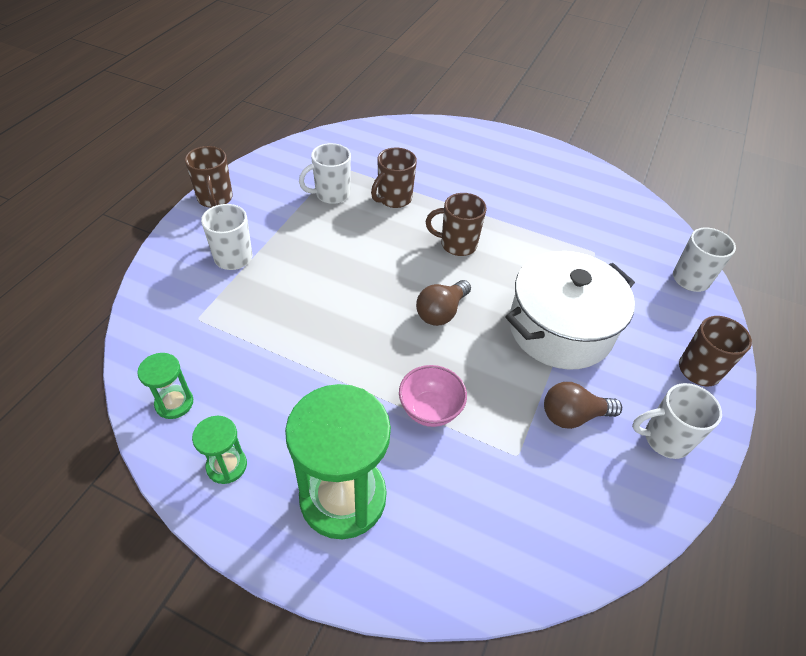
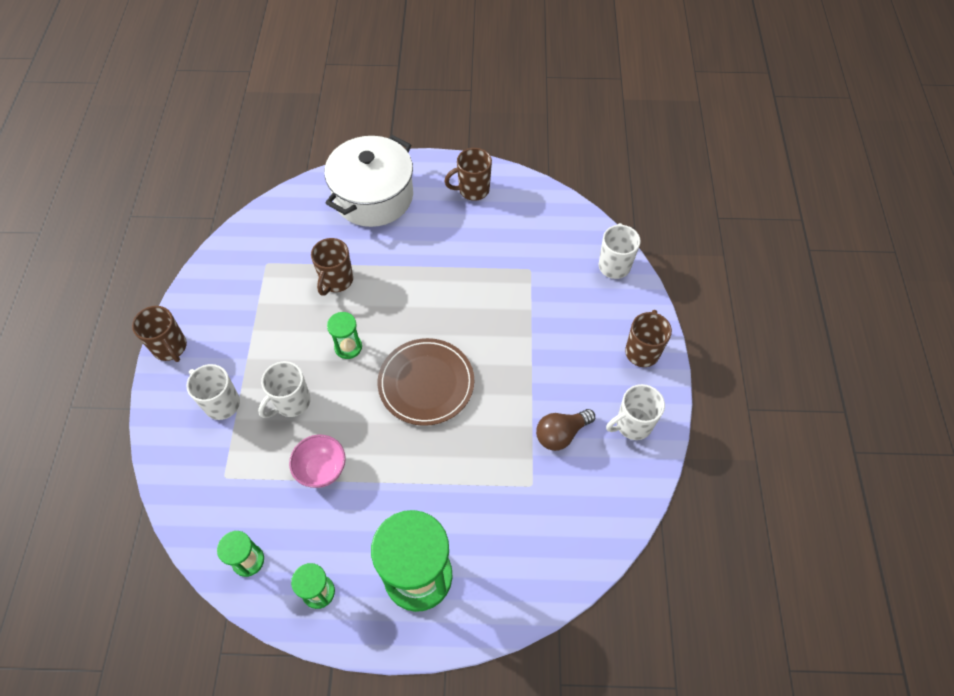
camera: 20 degrees left, 10 degrees up
white mug [299,143,351,204] -> white mug moved to [258,361,311,418]
pink bowl [399,365,467,427] -> pink bowl moved to [289,435,346,488]
brown light bulb [416,280,471,326] -> brown plate [378,338,474,426]
brown mug [426,193,487,256] -> brown mug moved to [444,148,492,201]
white pot [505,251,635,370] -> white pot moved to [324,135,413,227]
none -> green hourglass [327,312,362,359]

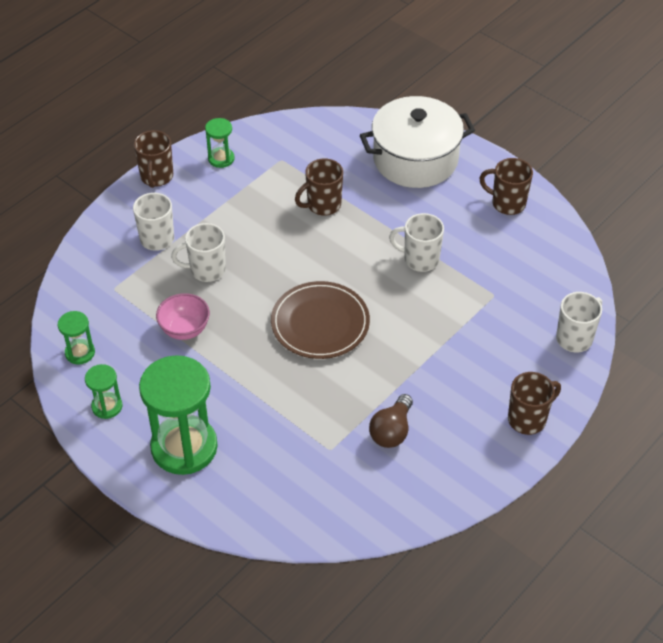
camera: 40 degrees right, 10 degrees down
green hourglass [327,312,362,359] -> green hourglass moved to [205,118,234,168]
brown light bulb [536,409,595,451] -> brown light bulb turned 75 degrees counterclockwise [369,394,413,448]
white mug [606,384,665,440] -> white mug moved to [389,213,444,272]

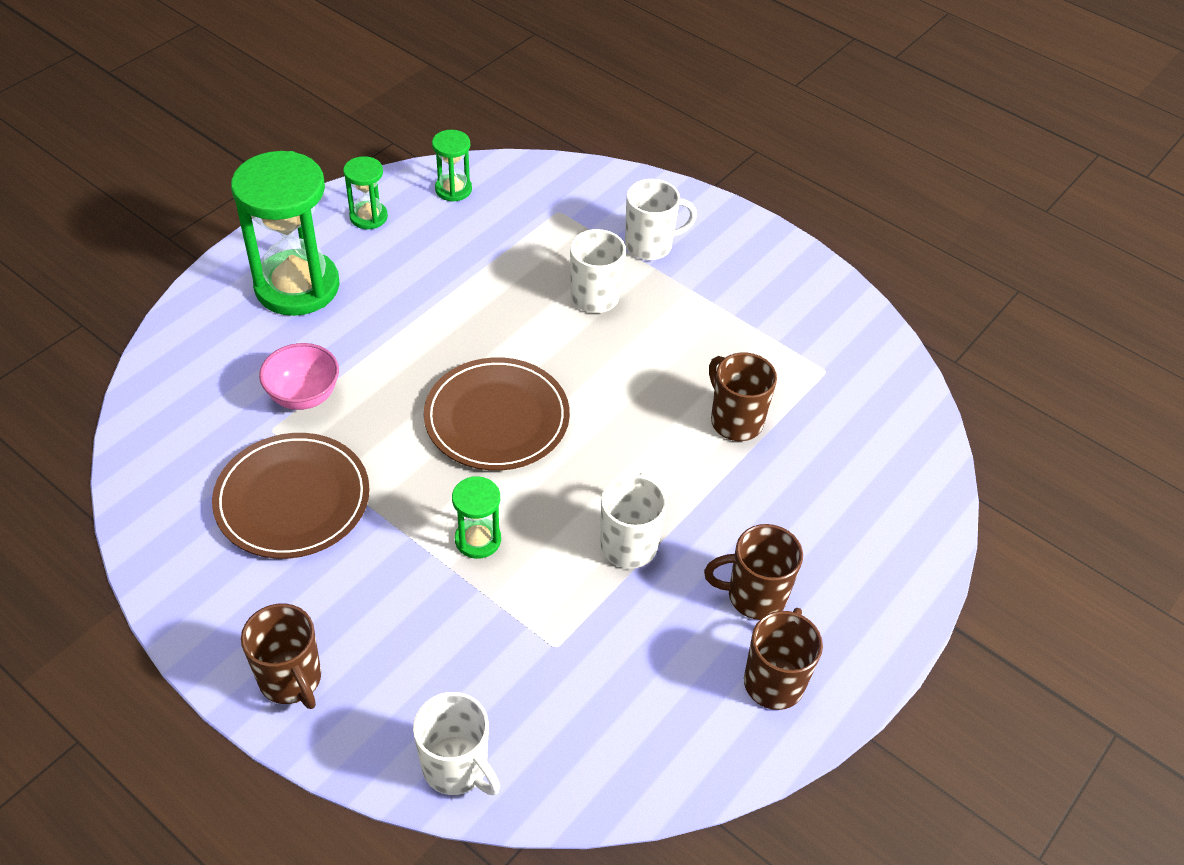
camera: 85 degrees right, 0 degrees up
brown mug [134,130,173,188] -> brown mug moved to [704,524,803,620]
pink bowl [156,293,210,340] -> pink bowl moved to [259,343,339,410]
green hourglass [205,118,234,168] -> green hourglass moved to [452,476,501,559]
white pot [360,96,475,188] -> none
brown light bulb [369,394,413,448] -> brown plate [212,433,370,559]

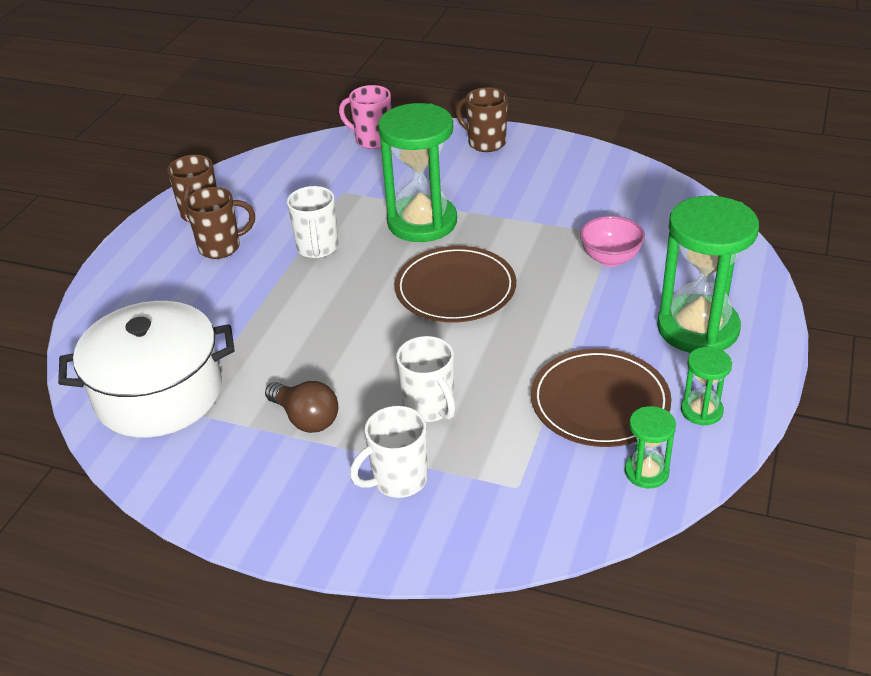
camera: 165 degrees right, 10 degrees down
brown plate [212,433,370,559] -> brown plate moved to [531,349,671,447]
white mug [413,692,500,795] -> pink mug [339,85,391,149]
green hourglass [452,476,501,559] -> green hourglass [378,103,457,242], size x2.11
brown mug [709,352,777,441] -> none
none -> white pot [58,301,235,438]
none -> brown light bulb [265,381,338,433]

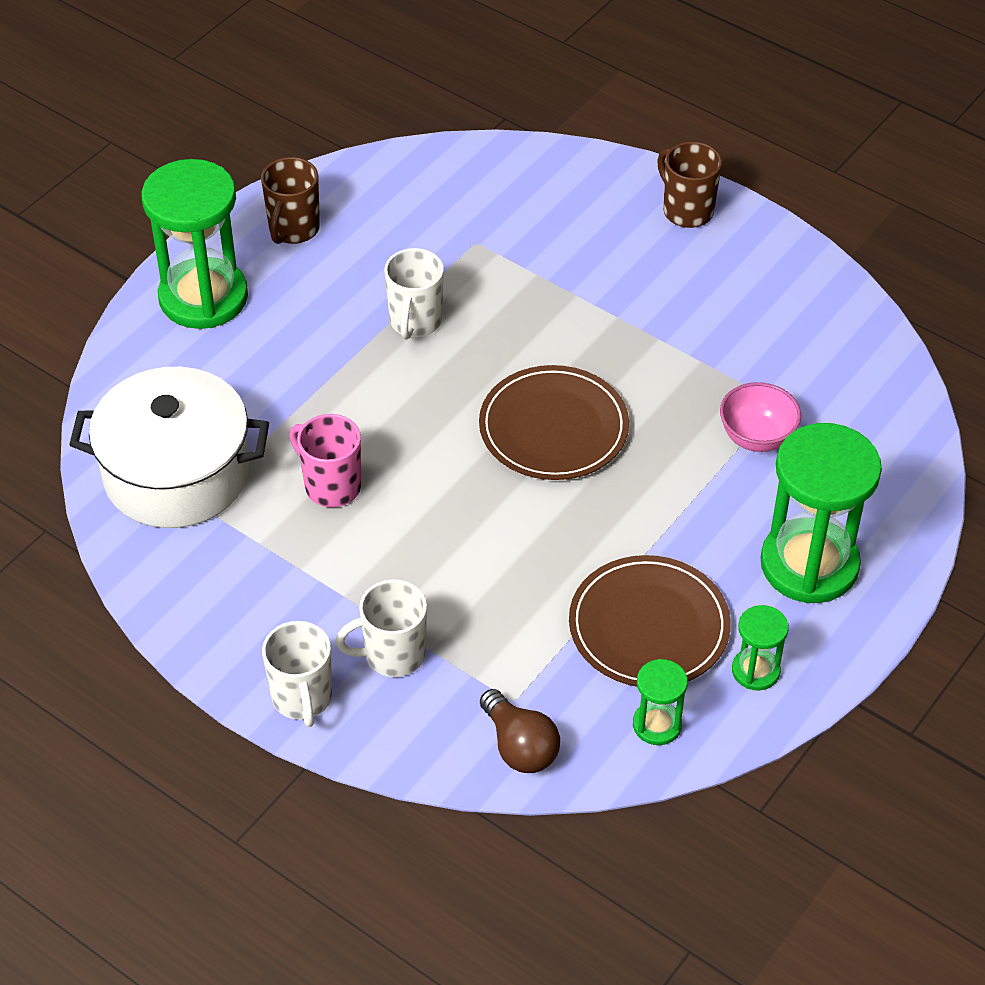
camera: 15 degrees right, 10 degrees up
brown mug [185,187,255,259] -> none
brown light bulb [265,381,338,433] -> brown light bulb moved to [480,689,560,773]
pink mug [339,85,391,149] -> pink mug moved to [289,414,361,507]
green hourglass [378,103,457,242] -> green hourglass moved to [141,159,248,329]
white mug [396,336,456,422] -> white mug moved to [262,621,332,727]

